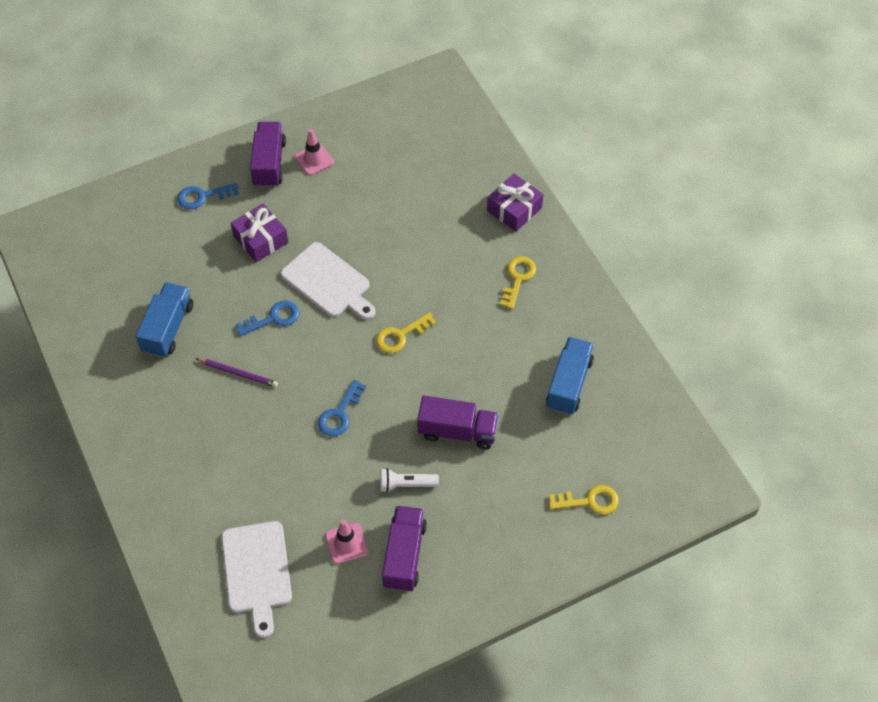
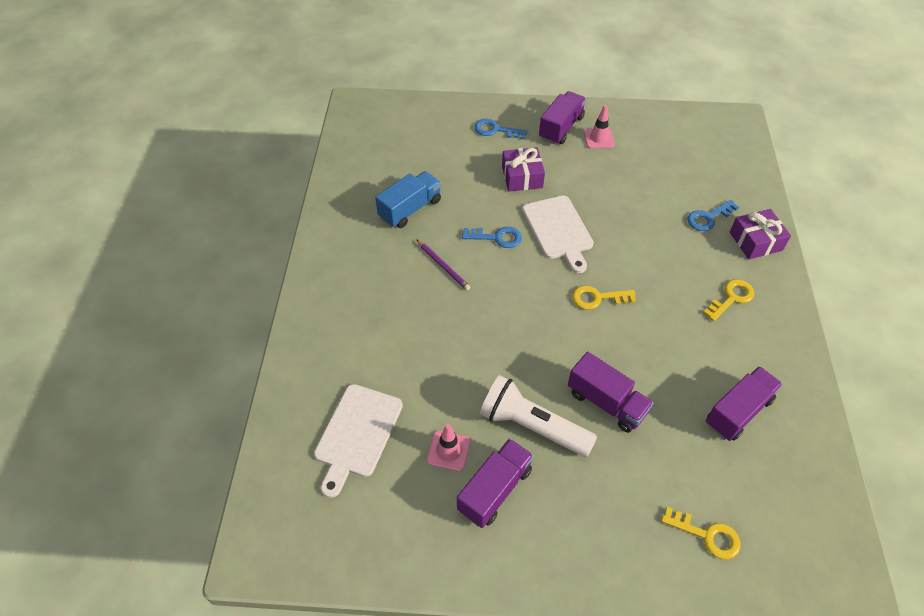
camera: 30 degrees right, 5 degrees down
blue key [318,380,366,436] -> blue key moved to [687,200,739,231]
white flashlight [380,468,439,493] -> white flashlight [480,375,597,457], size x1.88
blue truck [546,337,594,415] -> purple truck [706,366,783,441]

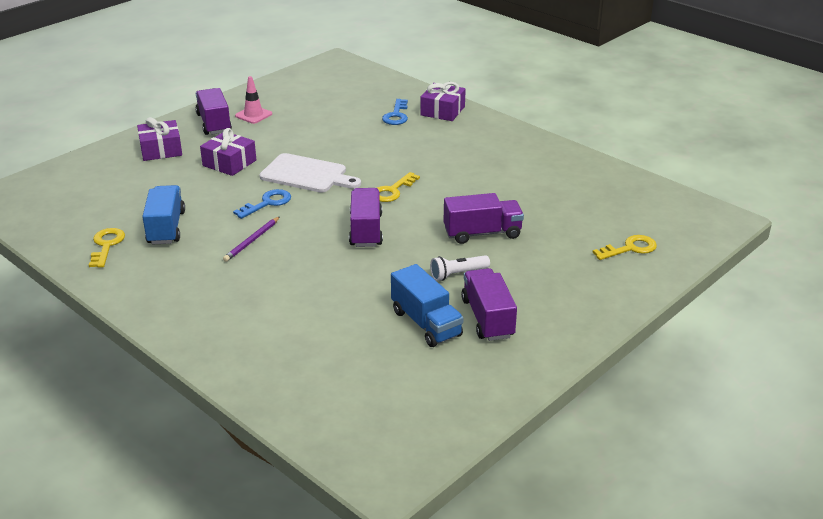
camera: 50 degrees left, 20 degrees down
white cutting board [314,384,403,498] -> none
purple pencil [416,239,470,290] -> purple pencil turned 120 degrees clockwise [223,217,280,262]
pink traffic cone [427,424,470,471] -> blue truck [391,264,463,347]
blue key [474,119,527,139] -> purple gift [137,117,182,161]
white flashlight [480,375,597,457] -> white flashlight [430,255,490,281], size x0.53
yellow key [703,279,754,321] -> yellow key moved to [89,228,125,268]
purple truck [706,366,783,441] -> purple truck moved to [349,188,383,247]

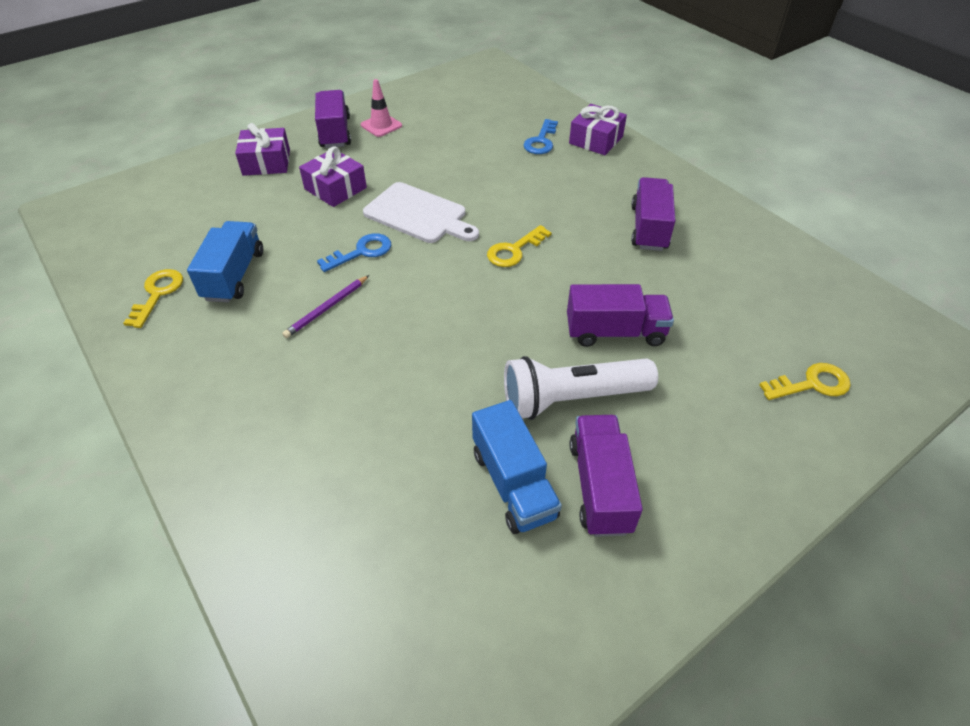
camera: 10 degrees right, 15 degrees up
purple truck [349,188,383,247] -> purple truck moved to [631,177,675,251]
white flashlight [430,255,490,281] -> white flashlight [504,356,658,420], size x1.88

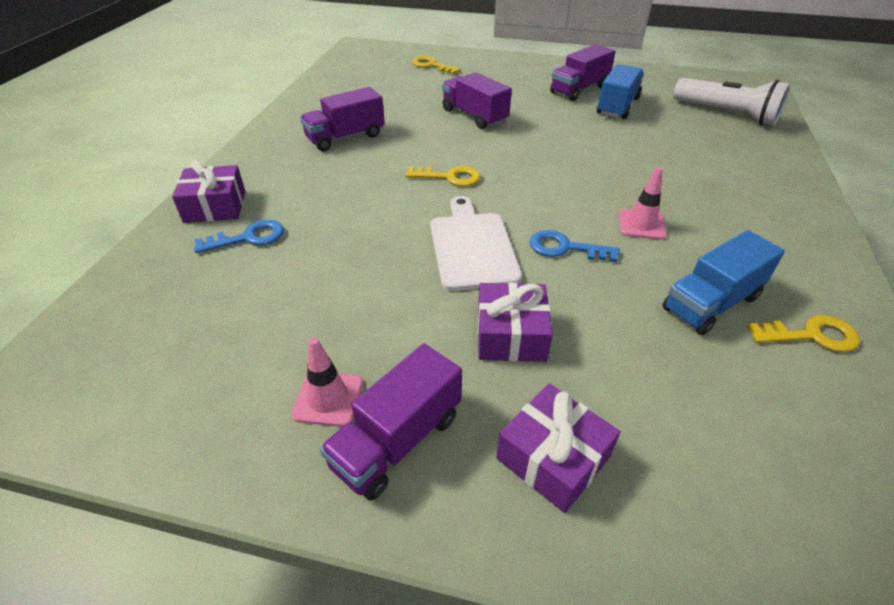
camera: 130 degrees left, 5 degrees down
yellow key [123,269,183,328] -> yellow key turned 150 degrees counterclockwise [748,315,860,352]
purple pencil [282,275,369,338] -> pink traffic cone [619,167,667,240]
white flashlight [504,356,658,420] -> white flashlight moved to [674,78,790,126]

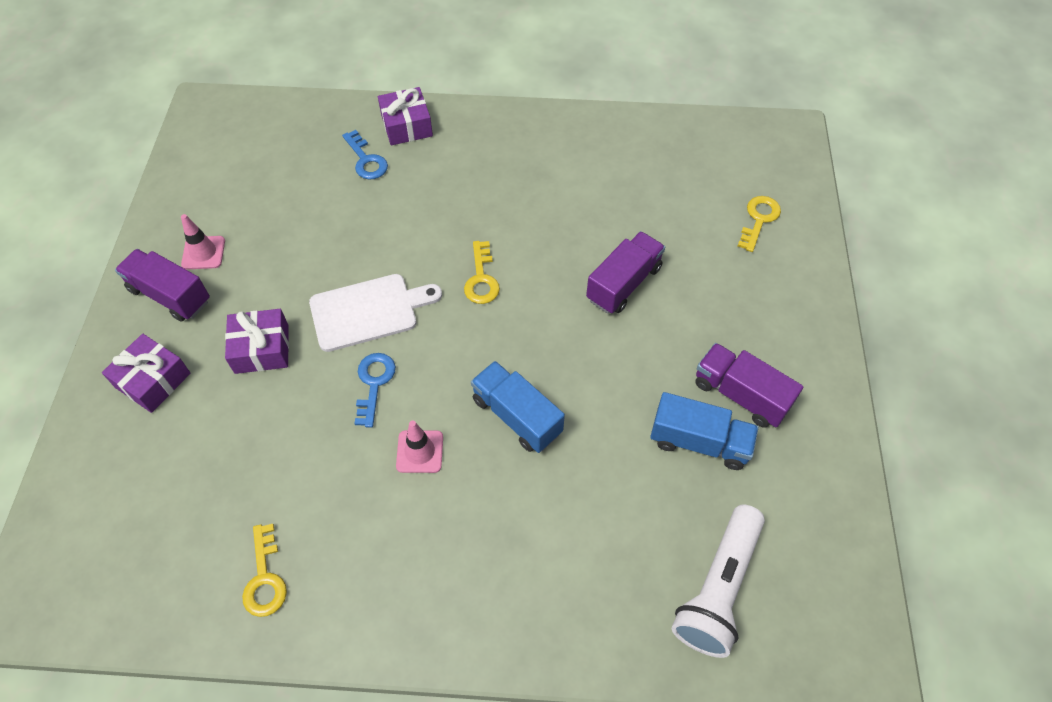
camera: 80 degrees right, 15 degrees up
purple truck [300,87,385,151] -> none
blue truck [662,230,785,335] -> blue truck moved to [471,361,565,453]

